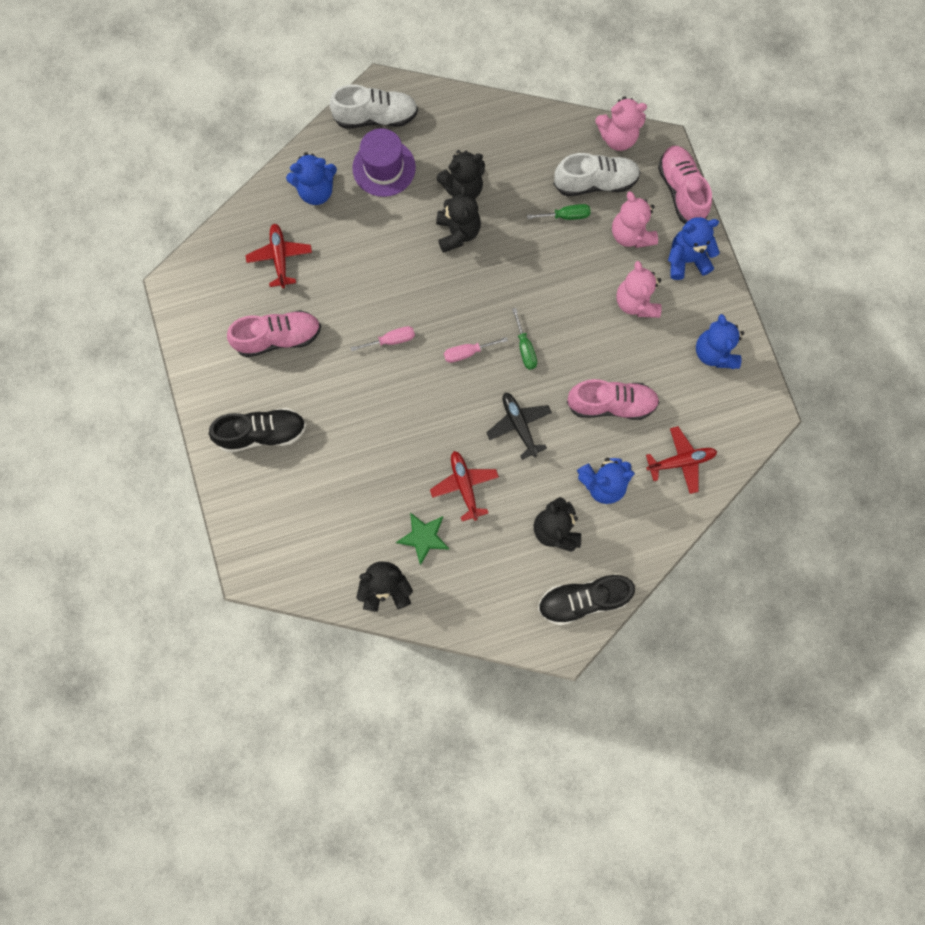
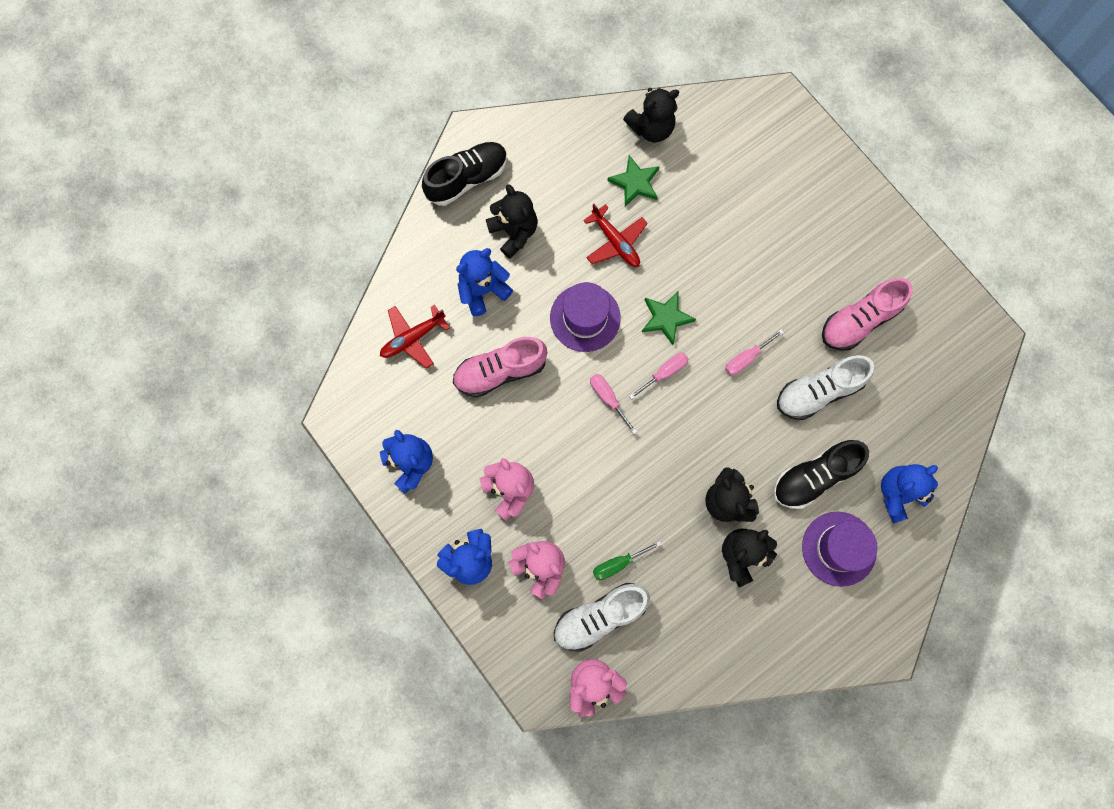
camera: 160 degrees right, 0 degrees up
black shoe [209,408,306,453] -> black shoe moved to [773,440,869,509]
red plane [246,223,312,288] -> none
white shoe [330,85,418,129] -> white shoe moved to [777,355,874,420]
black plane [486,393,552,460] -> purple hat [550,282,621,352]
green screwdriver [512,308,537,370] -> pink screwdriver [590,374,637,434]
pink shoe [658,146,712,224] -> none
none -> green star [642,292,696,345]

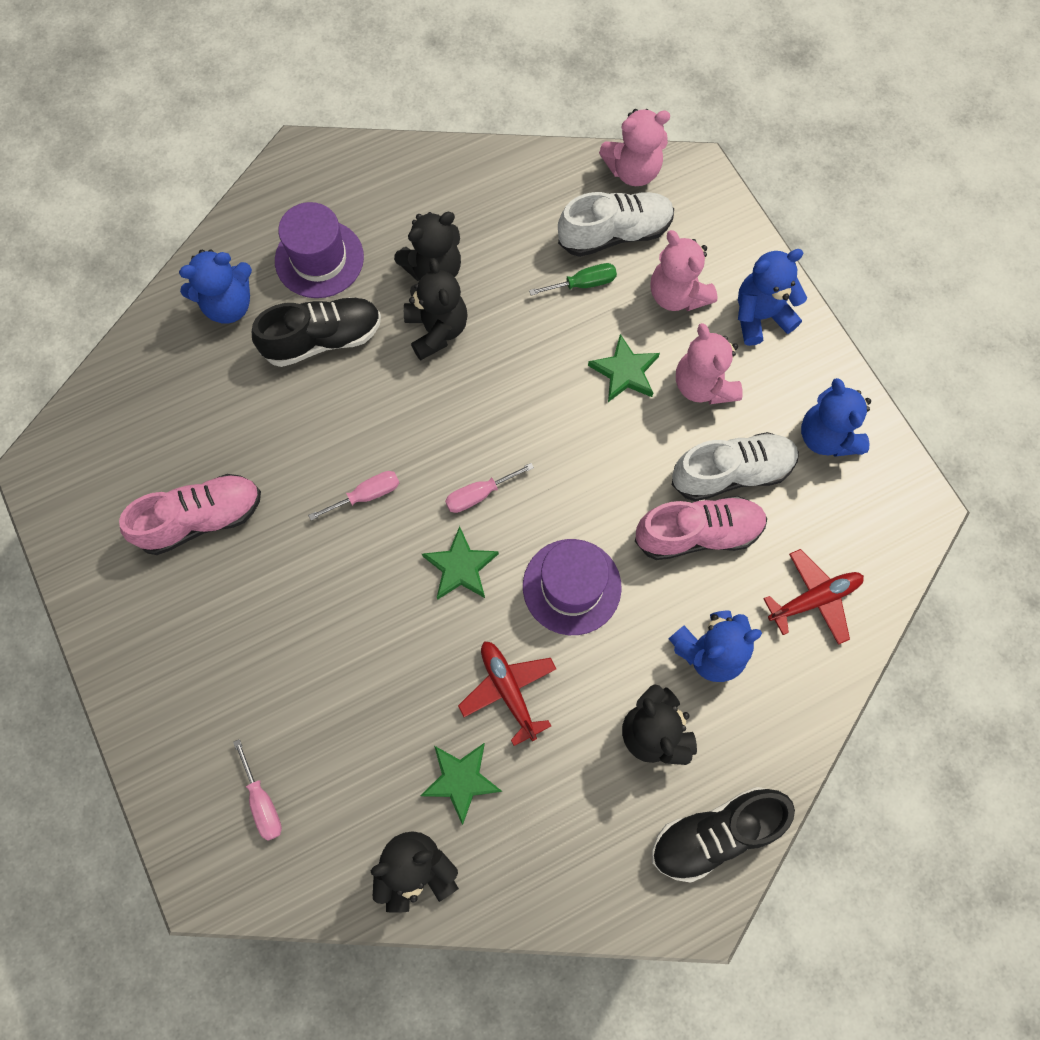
camera: 170 degrees left, 5 degrees down
pink screwdriver [590,374,637,434] -> pink screwdriver moved to [233,739,282,841]
white shoe [777,355,874,420] -> white shoe moved to [672,432,799,501]
none -> green star [588,334,660,402]

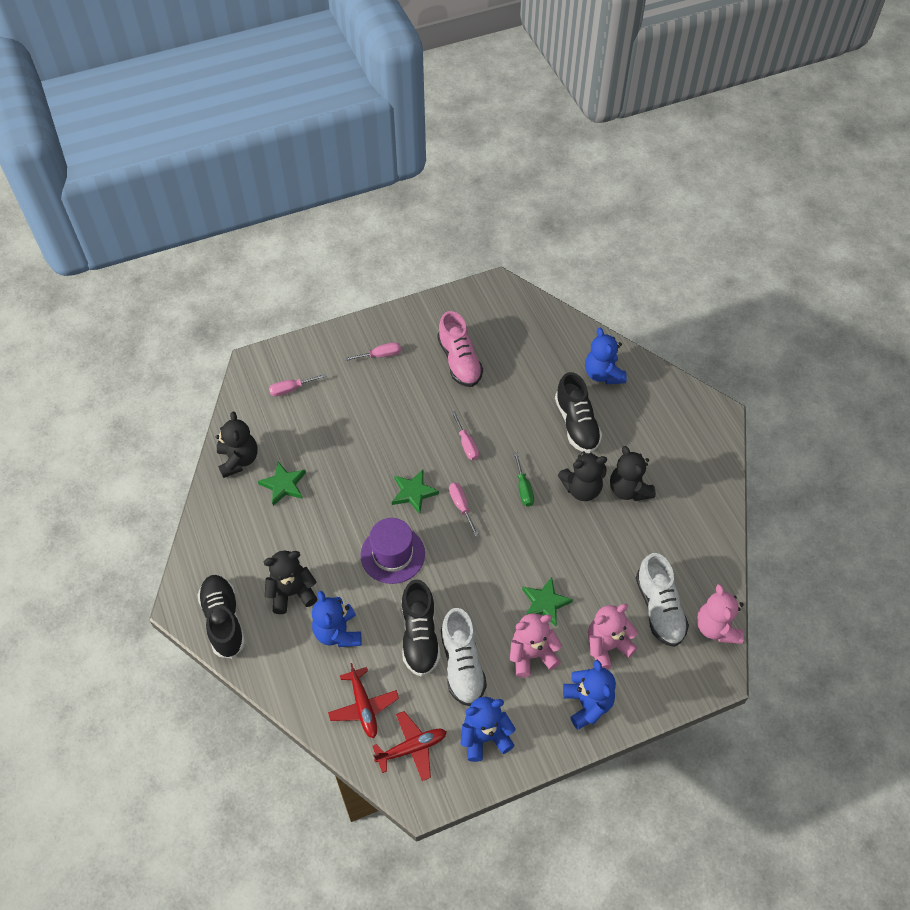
camera: 95 degrees right, 15 degrees down
purple hat [275,202,364,298] -> none
red plane [458,641,556,746] -> red plane moved to [373,711,447,781]
green screwdriver [529,263,617,295] -> green screwdriver moved to [514,453,534,507]
pink shoe [635,496,767,560] -> black shoe [402,579,440,677]
none -> pink screwdriver [345,342,401,361]

